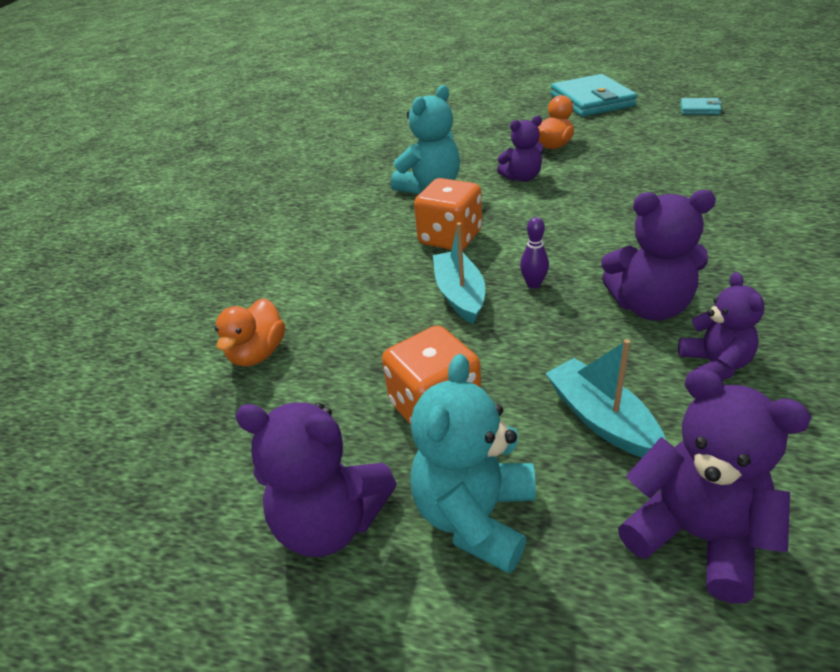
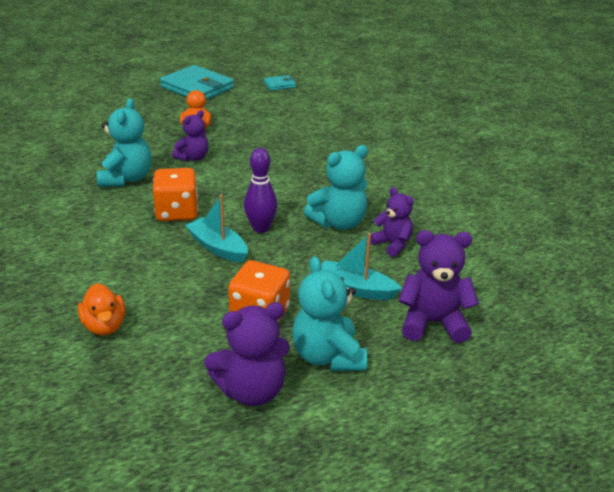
camera: 40 degrees left, 5 degrees down
purple bowling pin [520,217,549,289] -> purple bowling pin [244,148,277,233], size x1.66
purple teddy bear [601,190,716,321] -> turquoise teddy bear [304,145,368,230]

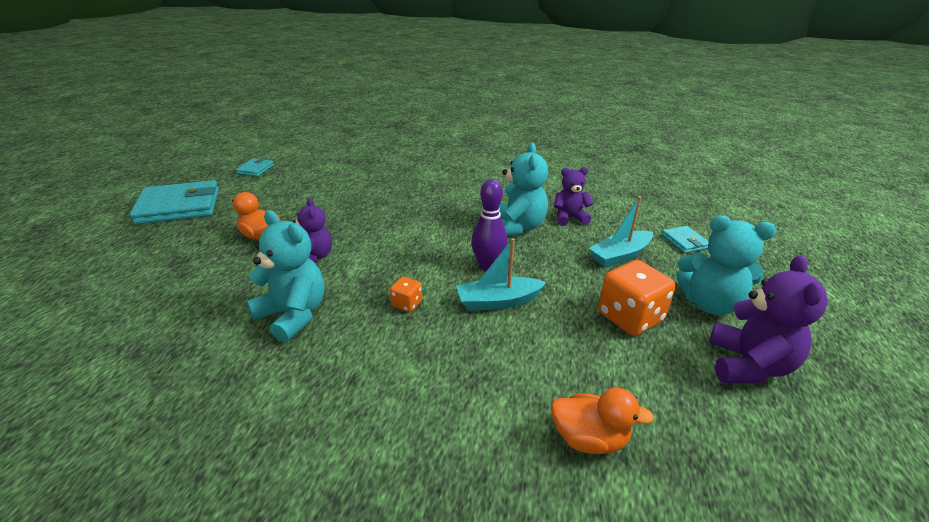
camera: 55 degrees left, 0 degrees up
orange dice [153,168,198,221] -> orange dice [390,277,422,312], size x0.49
purple teddy bear [398,230,479,343] -> turquoise wallet [661,226,709,253]

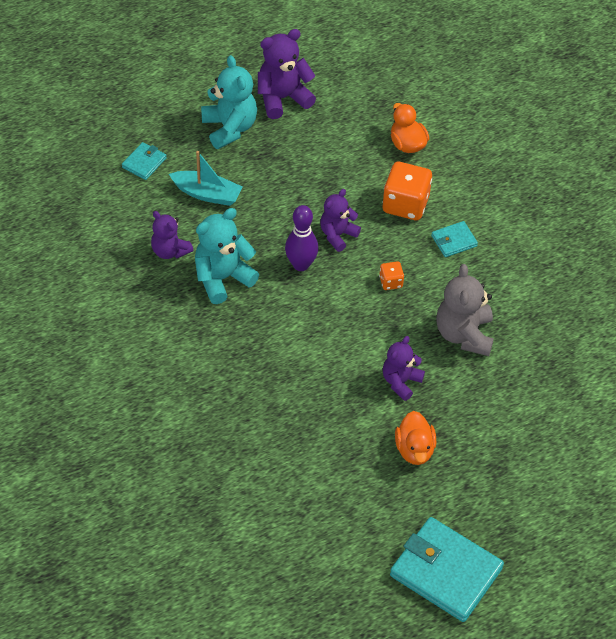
camera: 130 degrees left, 20 degrees up
turquoise wallet [236,158,274,177] -> turquoise wallet moved to [431,221,478,257]
turquoise teddy bear [247,210,325,342] -> grey teddy bear [436,264,494,356]
turquoise boat [456,238,547,311] -> purple teddy bear [320,189,361,252]
orange dice [598,260,676,336] -> orange dice moved to [382,161,432,220]

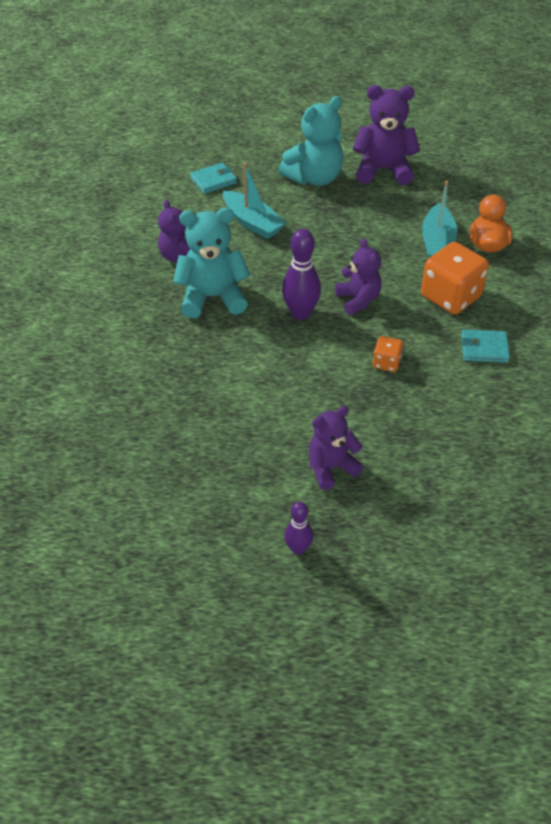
camera: 30 degrees right, 5 degrees down
turquoise teddy bear [201,55,257,149] -> turquoise teddy bear turned 45 degrees clockwise [278,96,343,186]
purple teddy bear [320,189,361,252] -> purple teddy bear turned 90 degrees clockwise [335,238,382,315]
turquoise wallet [390,517,504,622] -> none
orange duck [395,411,436,465] -> purple bowling pin [284,502,313,555]
grey teddy bear [436,264,494,356] -> none
none -> turquoise boat [422,181,457,258]

